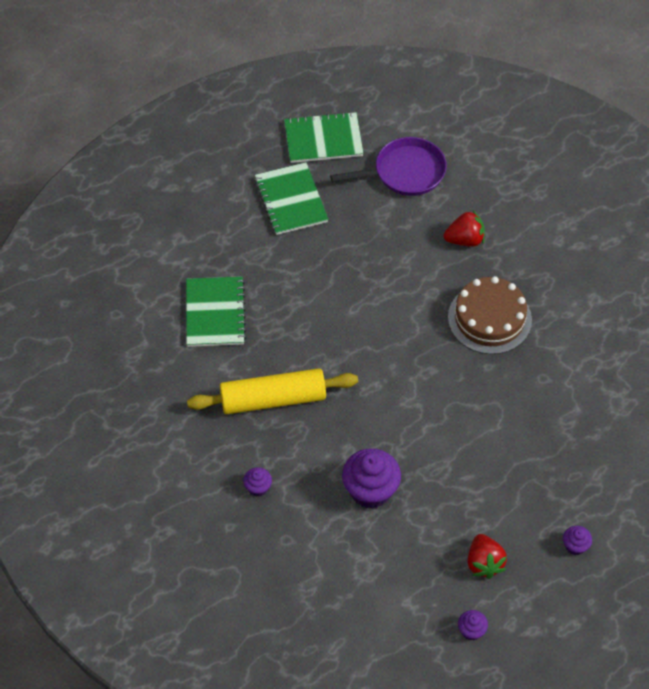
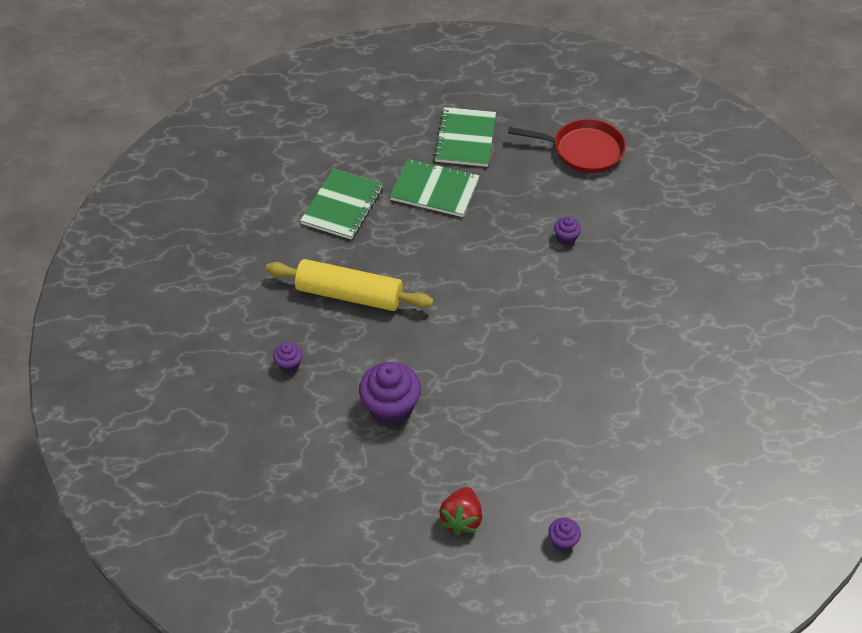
camera: 25 degrees right, 5 degrees down
green notebook [284,112,363,163] -> green notebook moved to [390,159,480,217]
purple pan [330,137,447,196] -> red pan [508,119,626,173]
red strawberry [444,210,485,247] -> none
brown cake [448,276,532,354] -> none
purple cupcake [458,610,488,641] -> purple cupcake moved to [554,216,581,245]

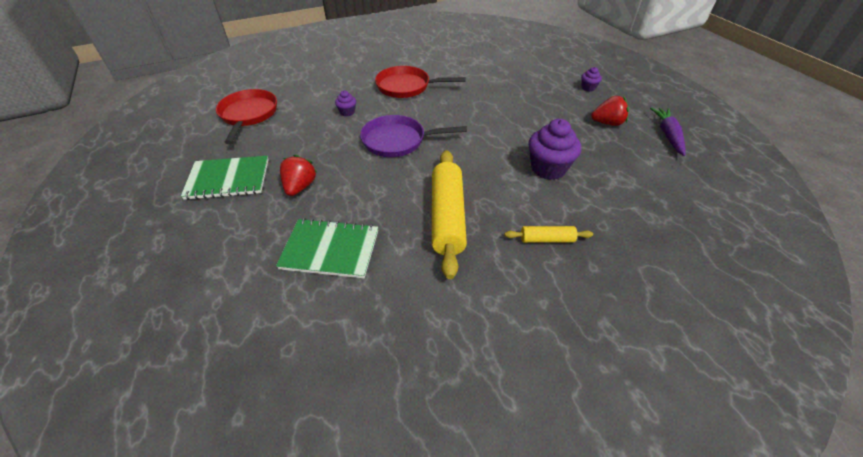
camera: 105 degrees left, 5 degrees down
purple cupcake [273,343,303,373] -> yellow rolling pin [504,226,593,243]
green notebook [390,159,480,217] -> red strawberry [280,155,318,196]
none -> purple pan [360,115,467,157]
none -> red pan [375,66,466,98]
none -> purple carrot [650,108,685,156]

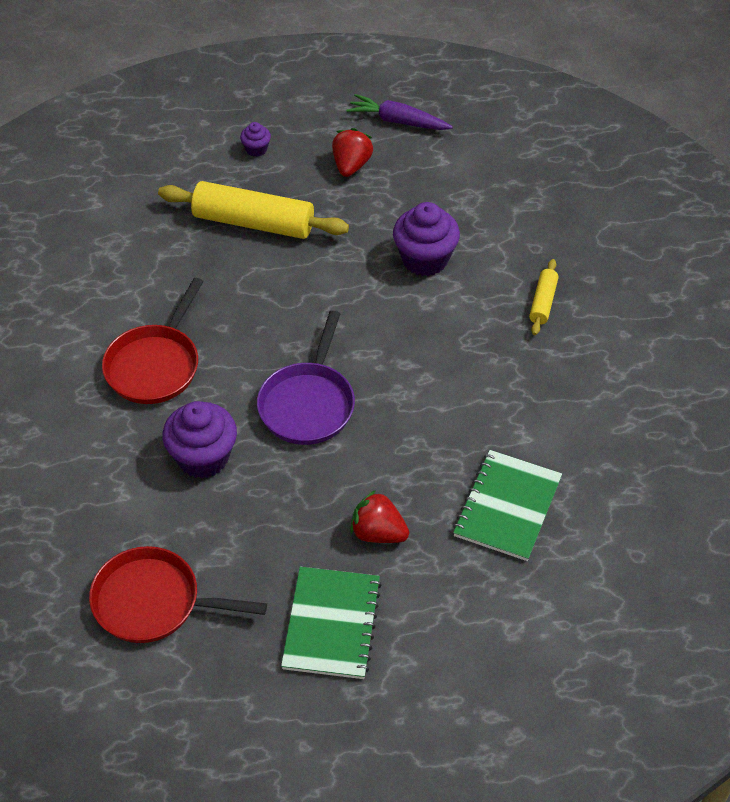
camera: 75 degrees left, 5 degrees up
purple cupcake [335,91,356,116] -> purple cupcake [162,401,237,478], size x2.04
yellow rolling pin [432,150,467,279] -> yellow rolling pin moved to [158,181,349,239]

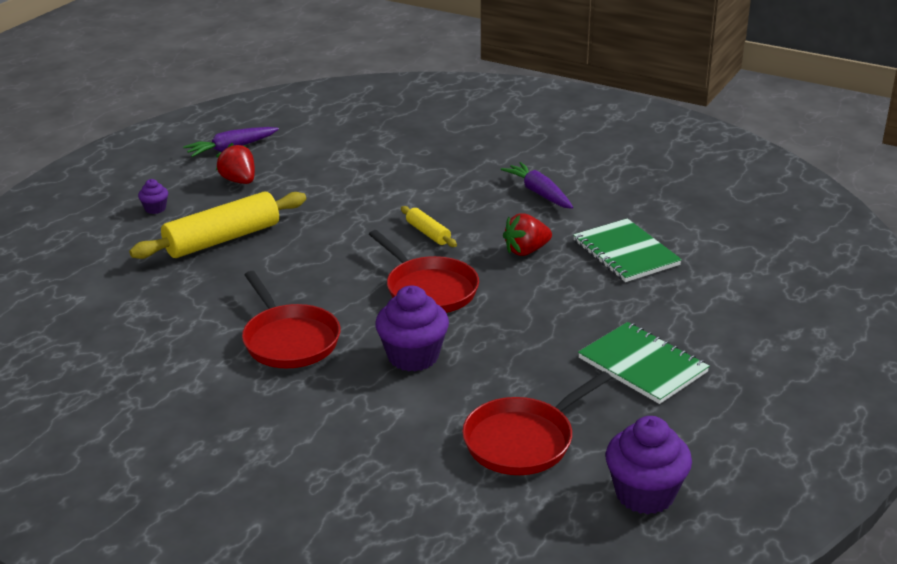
camera: 50 degrees left, 20 degrees down
purple pan [257,311,355,445] -> red pan [369,230,479,313]
red strawberry [350,490,409,543] -> red strawberry moved to [503,213,552,256]
purple cupcake [393,202,460,276] -> purple cupcake moved to [606,416,692,514]
yellow rolling pin [529,259,559,335] -> yellow rolling pin moved to [401,206,457,247]
none -> purple carrot [501,162,573,209]

